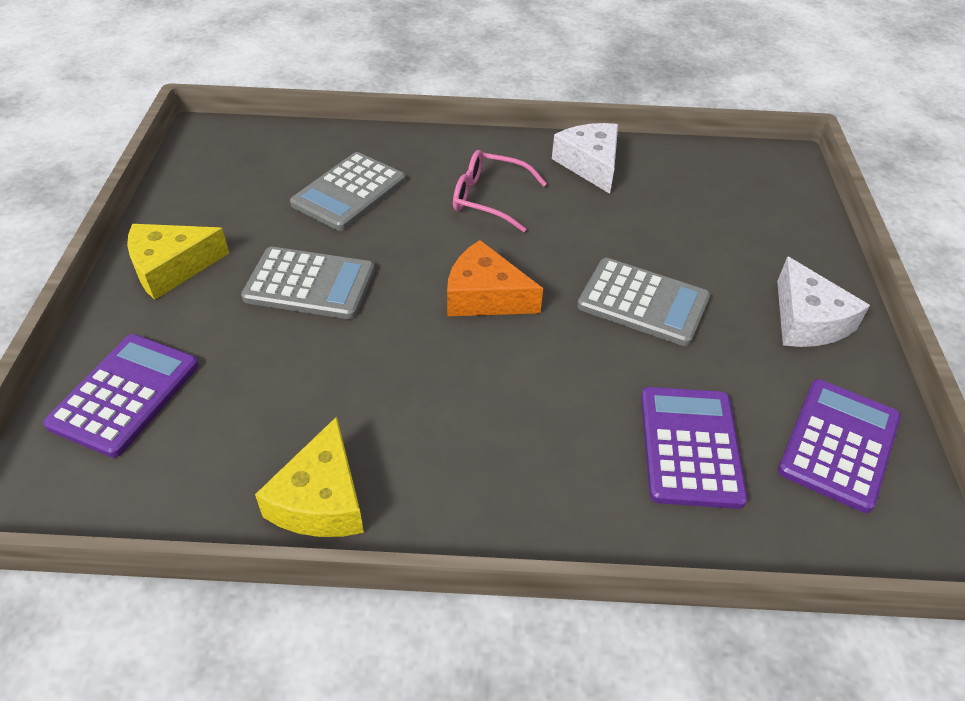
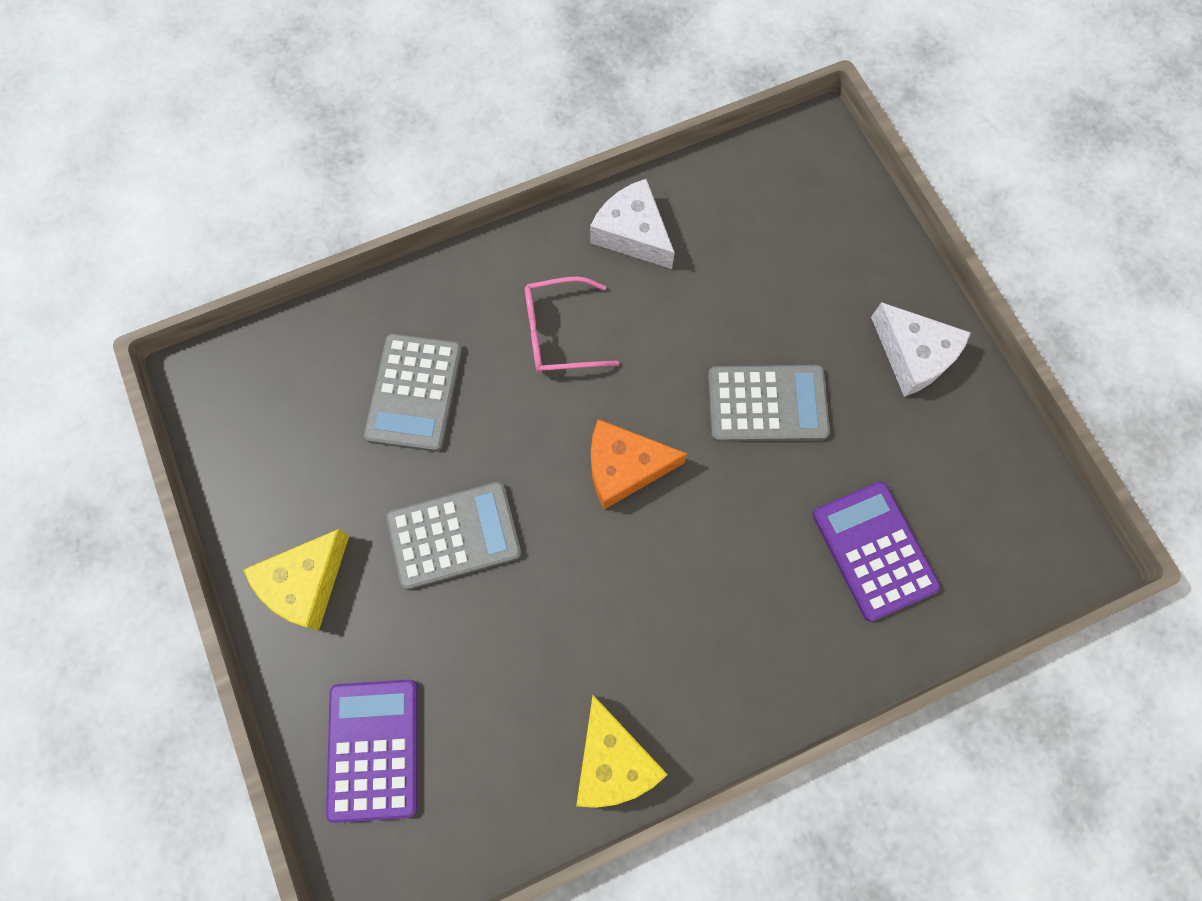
camera: 25 degrees left, 25 degrees up
purple calculator [778,379,901,513] -> none

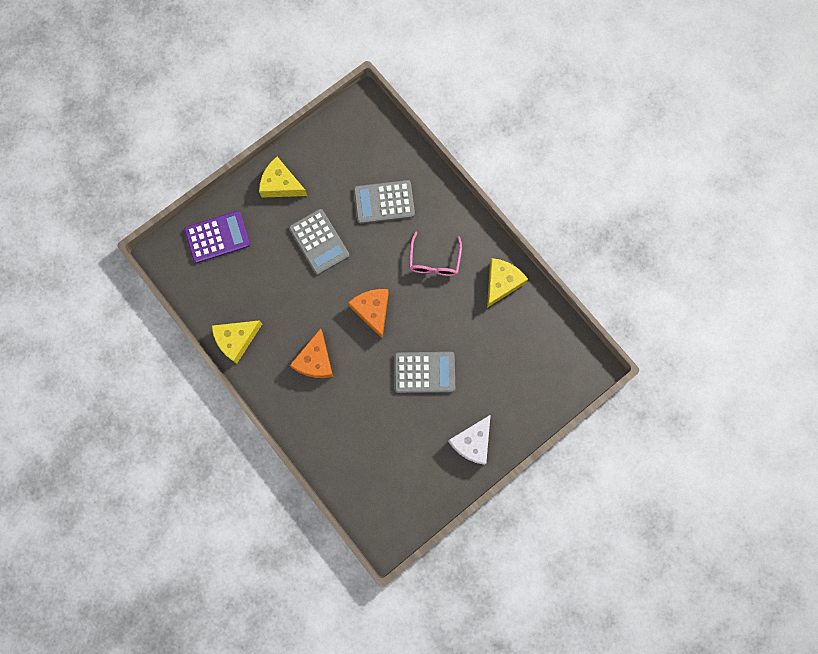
camera: 75 degrees right, 5 degrees up
pink glasses [525,276,619,373] -> pink glasses turned 150 degrees counterclockwise [409,232,462,276]
white cheese [590,179,675,269] -> yellow cheese [487,258,528,308]
grey calculator [708,365,830,442] -> grey calculator turned 75 degrees counterclockwise [394,352,455,393]
purple calculator [813,481,940,622] -> none
none -> orange cheese [290,328,333,378]

